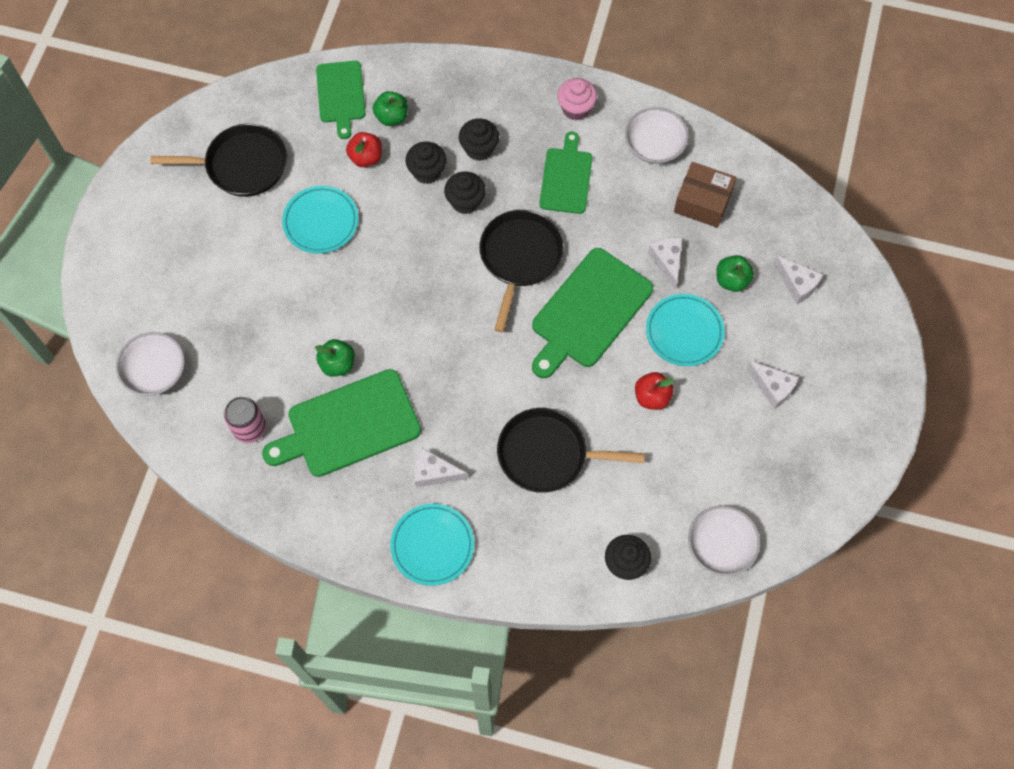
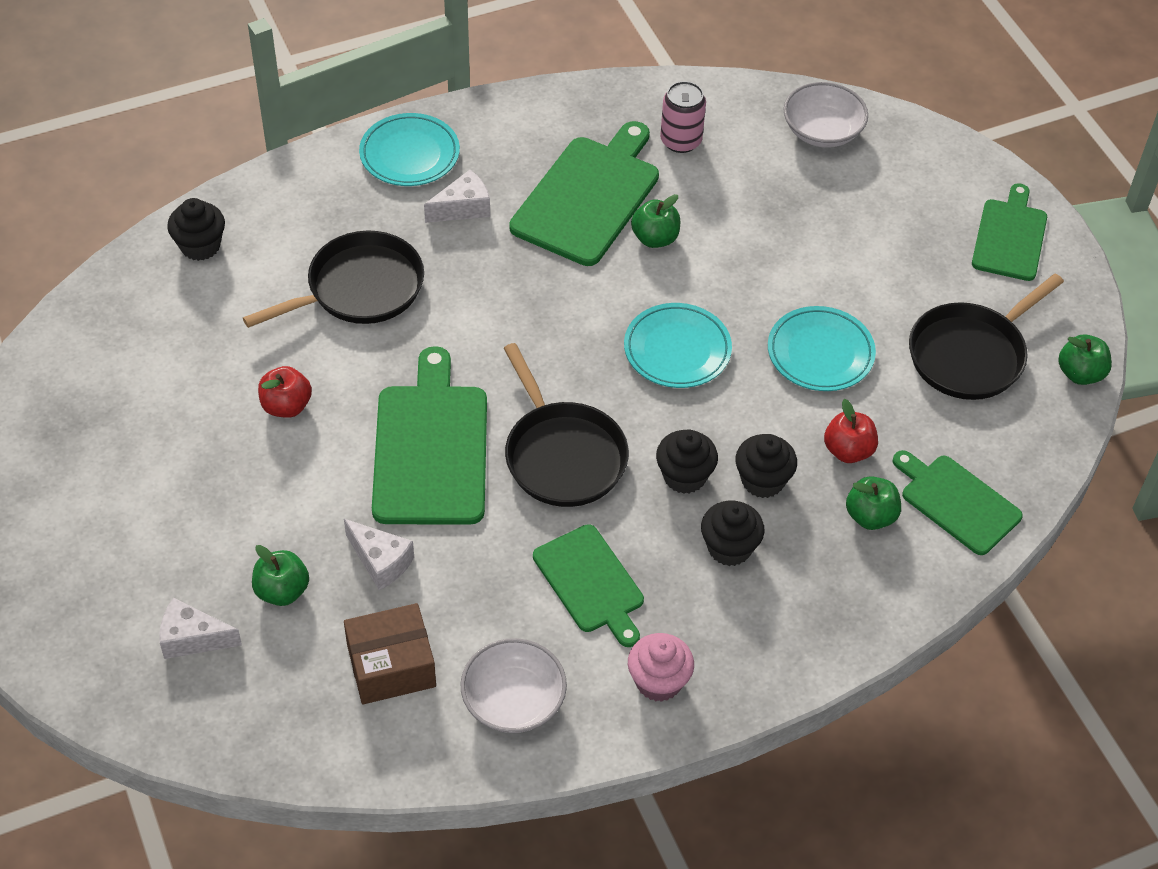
camera: 140 degrees right, 15 degrees down
turquoise plate [646,294,725,366] -> turquoise plate moved to [624,303,732,388]
white bowl [688,506,760,576] -> none
white cheese [746,361,799,409] -> none
none -> green cutting board [972,183,1047,281]
none -> green apple [1058,335,1112,385]

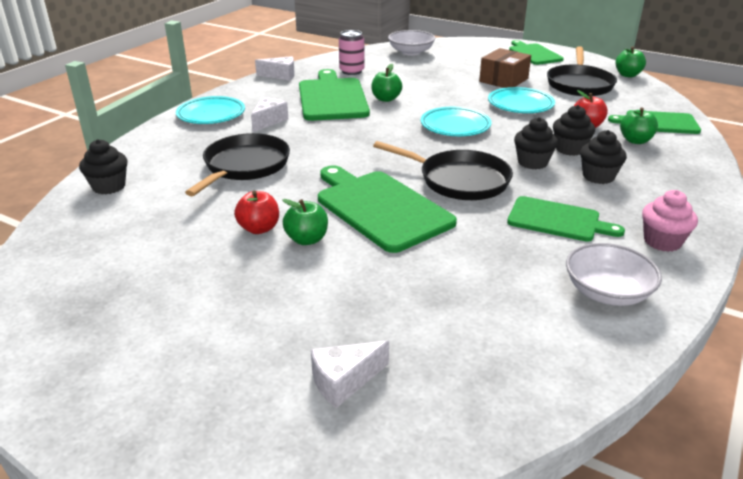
camera: 35 degrees left, 20 degrees down
green apple [252,545,309,606] -> green apple moved to [282,199,328,245]
white cheese [344,519,414,590] -> white cheese moved to [255,56,295,81]
brown box [344,603,436,704] -> brown box moved to [479,48,531,88]

